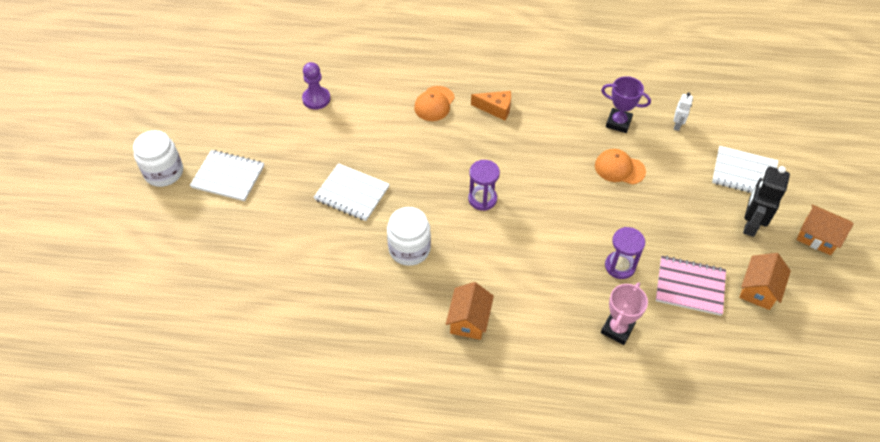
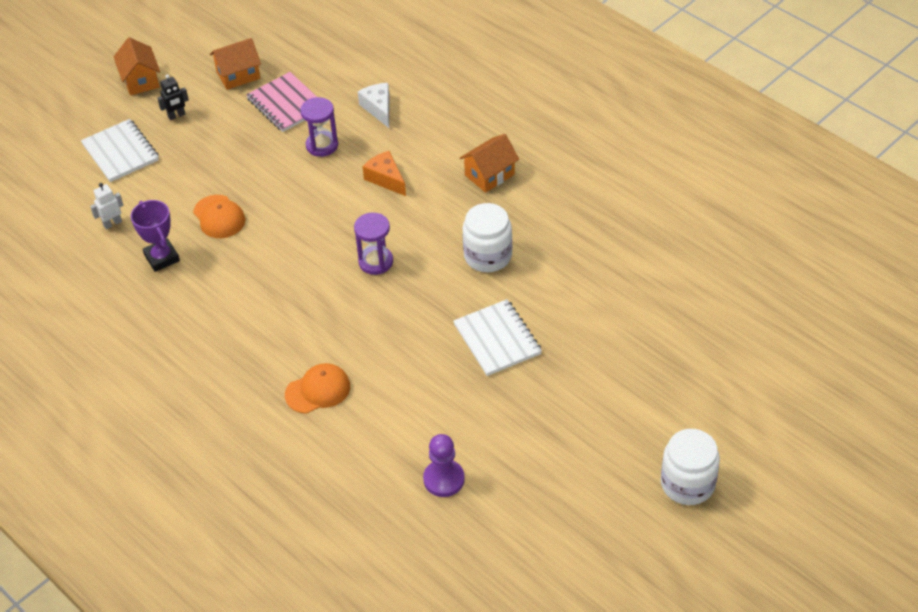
camera: 140 degrees left, 5 degrees down
white notebook [190,150,264,201] -> none
orange cheese [471,91,511,121] -> orange cheese moved to [362,151,406,196]
pink trophy [601,282,648,345] -> white cheese [358,83,389,128]
black robot [743,166,790,237] -> black robot [157,74,189,120], size x0.55

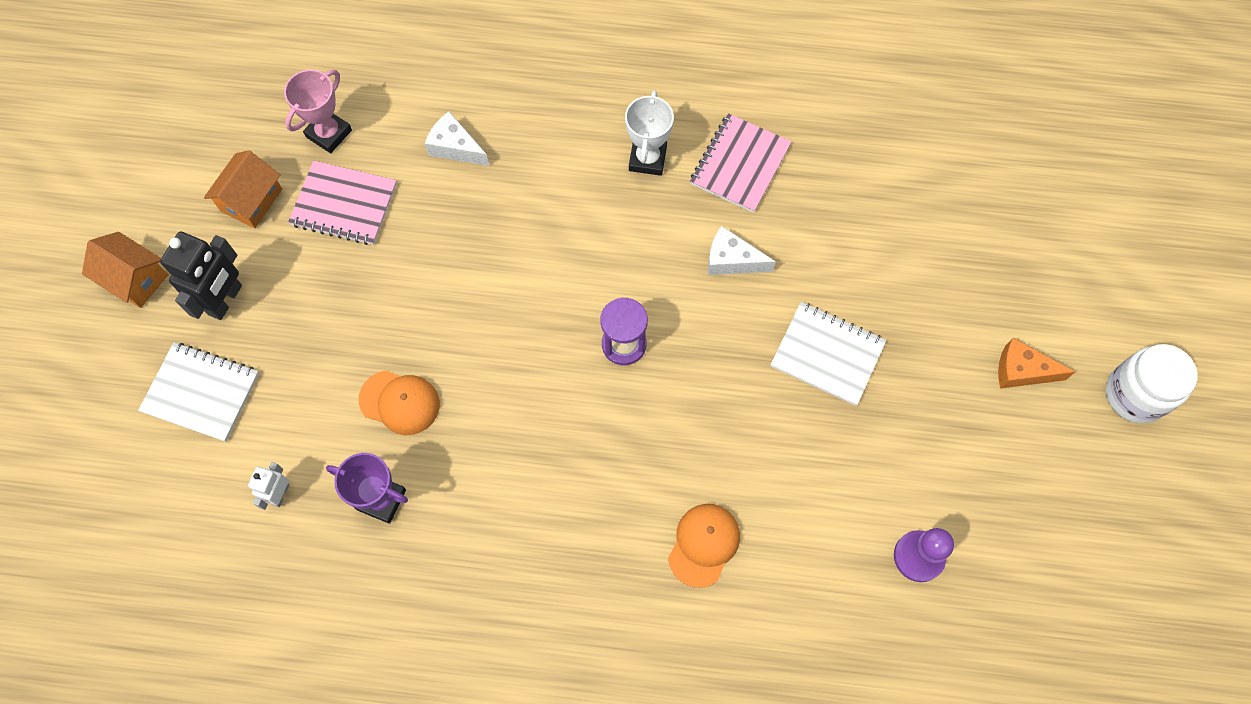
camera: 40 degrees left, 20 degrees up
black robot [157,74,189,120] -> black robot [160,231,242,320], size x1.82
purple hourglass [300,97,338,157] -> none
orange cheese [362,151,406,196] -> orange cheese moved to [998,338,1075,389]
orange house [460,134,519,193] -> white trophy [625,90,674,176]
white jar [462,203,512,272] -> white cheese [708,226,776,275]
none -> pink trophy [284,69,352,153]
none -> pink notebook [690,113,792,213]

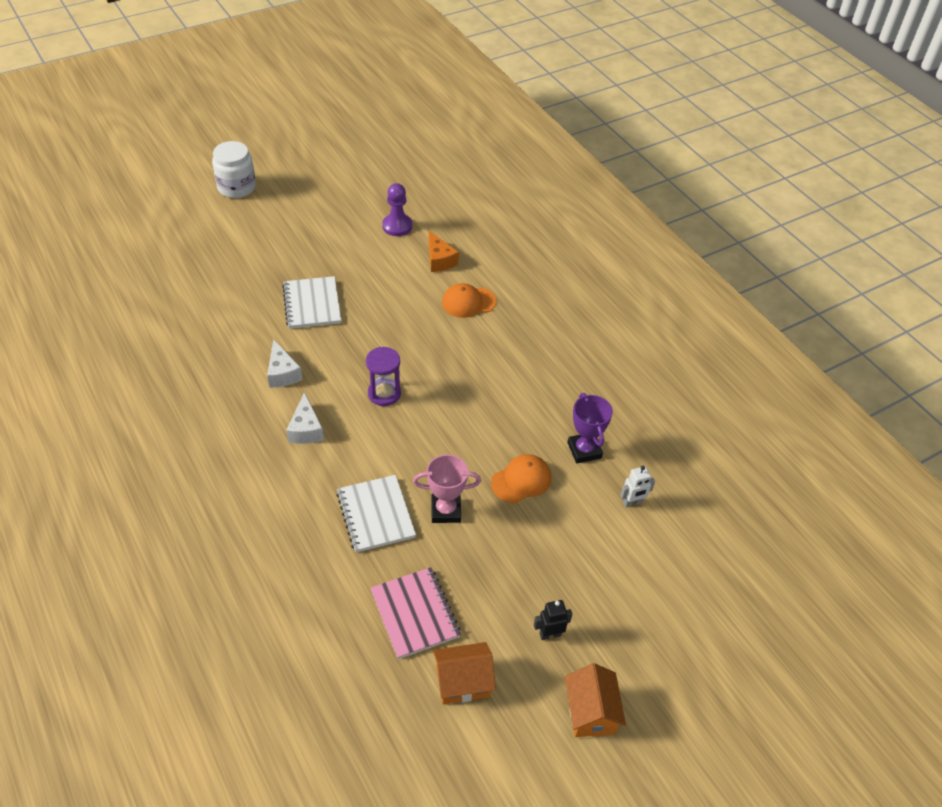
camera: 130 degrees left, 20 degrees down
white notebook [138,342,259,442] -> white notebook moved to [336,475,416,553]
black robot [160,231,242,320] -> black robot [534,600,572,640], size x0.55
pink trophy [284,69,352,153] -> pink trophy moved to [413,454,481,523]
orange cap [359,370,440,435] -> orange cap turned 75 degrees clockwise [491,454,551,503]
white cheese [425,112,489,166] -> white cheese moved to [286,392,324,444]
white trophy [625,90,674,176] -> none
pink notebook [690,113,792,213] -> none
orange cheese [998,338,1075,389] -> orange cheese moved to [429,231,459,272]

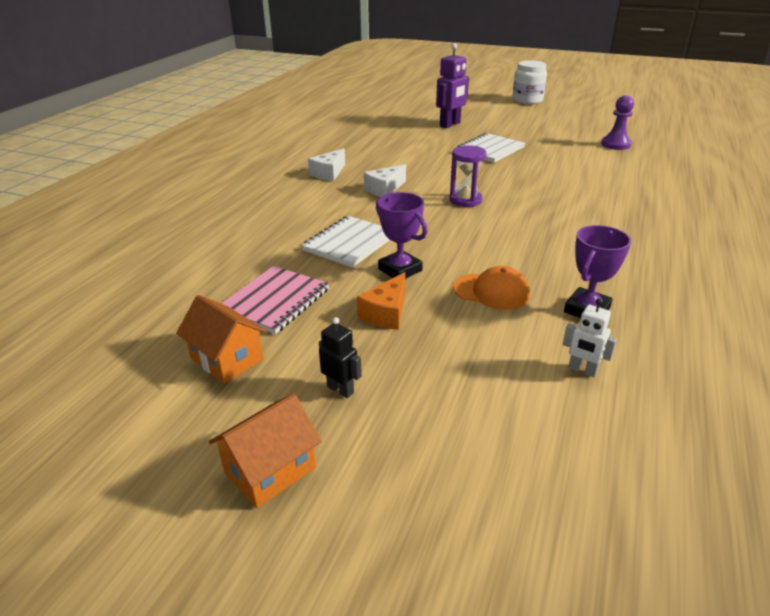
camera: 55 degrees right, 15 degrees down
white cheese [267,339,303,388] -> white cheese moved to [308,148,345,181]
pink trophy [413,454,481,523] -> purple trophy [376,192,428,279]
orange cheese [429,231,459,272] -> orange cheese moved to [357,272,405,330]
orange cap [442,283,497,318] -> none
none -> purple robot [436,43,469,128]

